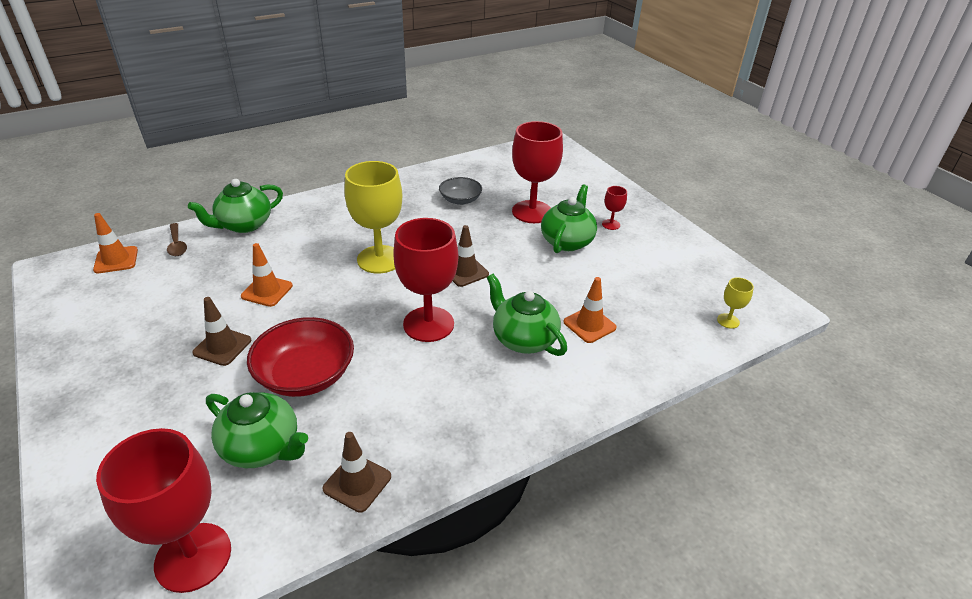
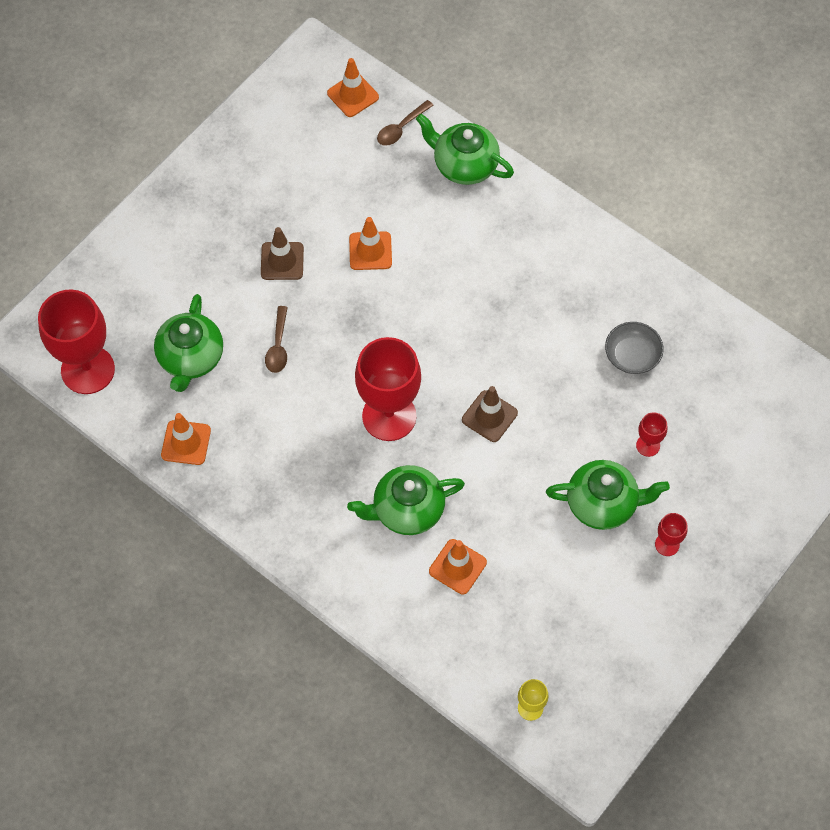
camera: 70 degrees right, 25 degrees up
red bowl [247,317,354,397] -> brown spoon [265,306,288,373]
brown traffic cone [322,432,391,513] -> orange traffic cone [161,413,211,465]
yellow goblet [344,161,402,274] -> none
green teapot [487,274,567,356] -> green teapot turned 135 degrees counterclockwise [347,465,465,535]
red goblet [512,121,563,223] -> red goblet [636,412,668,457], size x0.44

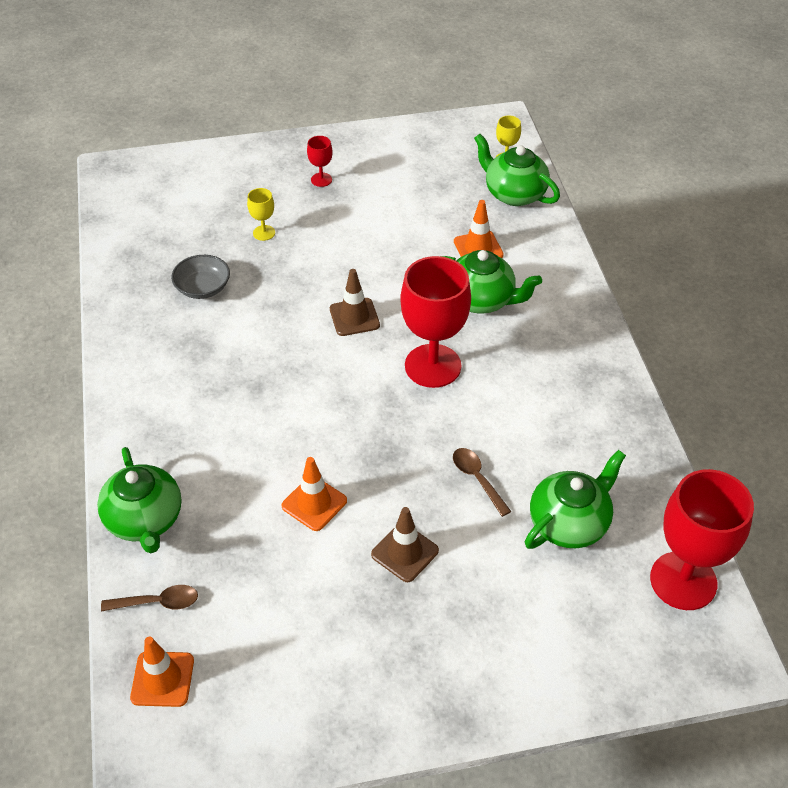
camera: 140 degrees left, 15 degrees down
orange traffic cone [161,413,211,465] -> none
brown spoon [265,306,288,373] -> brown spoon turned 75 degrees counterclockwise [453,448,511,517]
green teapot [546,460,670,530] -> green teapot moved to [474,134,560,206]
red goblet [636,412,668,457] -> yellow goblet [247,188,275,241]

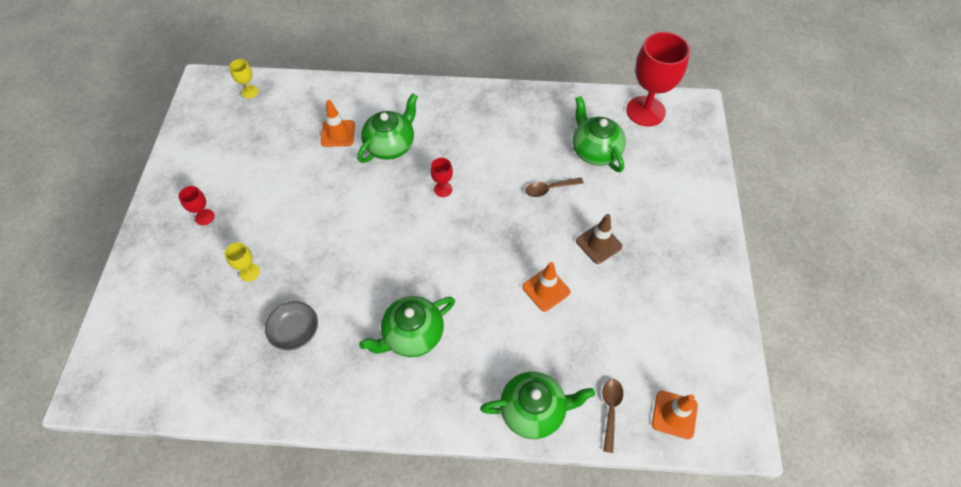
camera: 75 degrees left, 10 degrees up
brown traffic cone [330,269,380,336] -> none
red goblet [400,256,471,388] -> red goblet [430,158,453,197], size x0.44
green teapot [474,134,560,206] -> green teapot moved to [359,296,455,357]

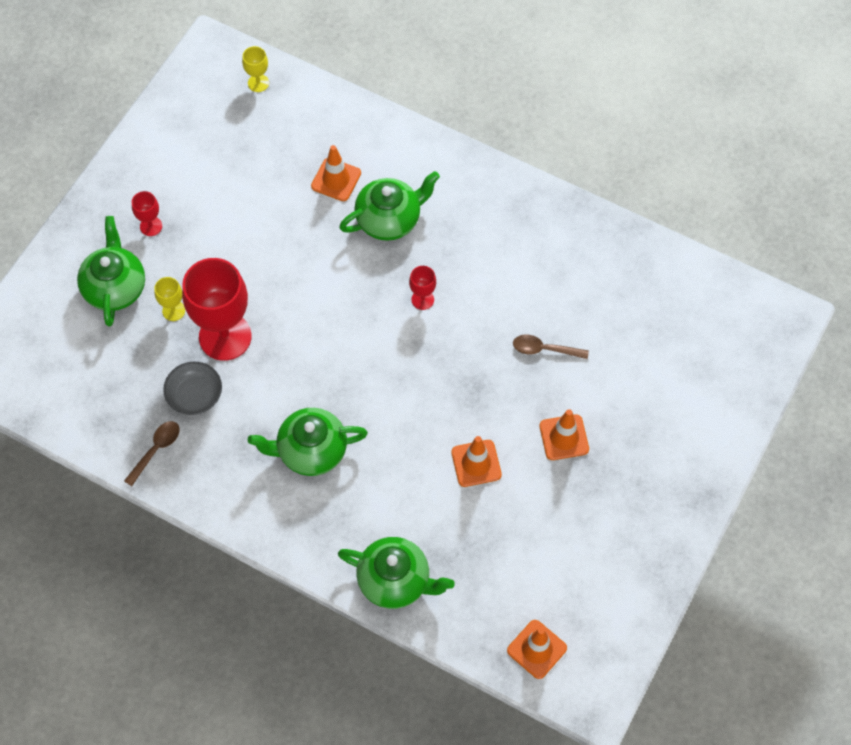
camera: 25 degrees right, 5 degrees up
green teapot [572,96,626,172] -> green teapot moved to [77,216,145,326]
brown traffic cone [576,214,622,264] -> orange traffic cone [539,409,589,460]
brown spoon [602,379,623,453] -> brown spoon moved to [124,421,180,486]
red goblet [626,32,690,126] -> red goblet moved to [182,258,252,361]

